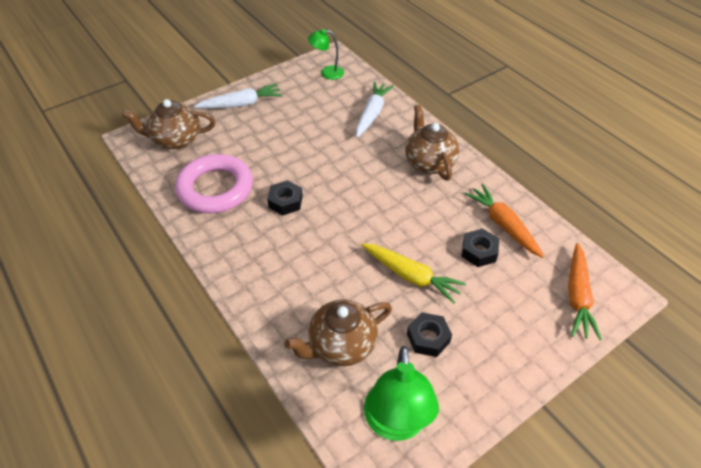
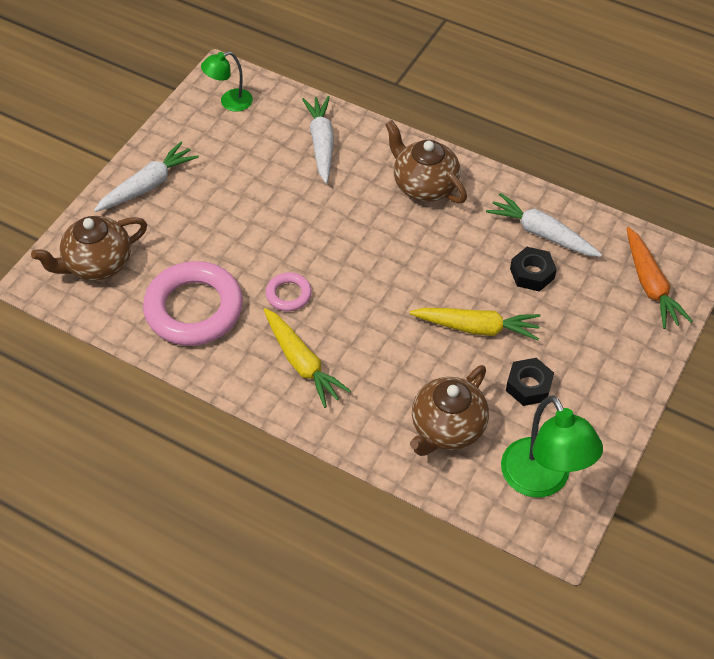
camera: 25 degrees left, 5 degrees up
black nut [267,180,303,215] -> pink ring [266,272,312,311]
orange carrot [464,184,544,258] -> white carrot [486,193,602,257]
none -> yellow carrot [264,308,351,408]

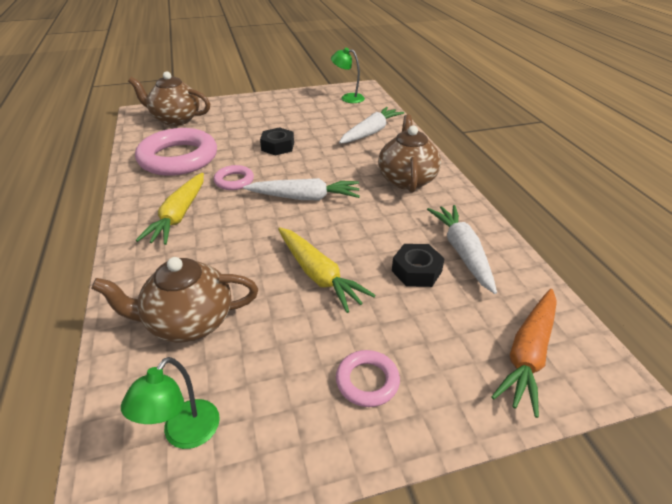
camera: 45 degrees right, 15 degrees down
white carrot [94,142,199,212] -> white carrot moved to [243,178,360,200]
green lamp [501,395,603,497] -> green lamp [121,357,220,449], size x0.58
black nut [506,358,554,406] -> black nut moved to [260,127,294,155]
none -> pink ring [336,350,400,407]

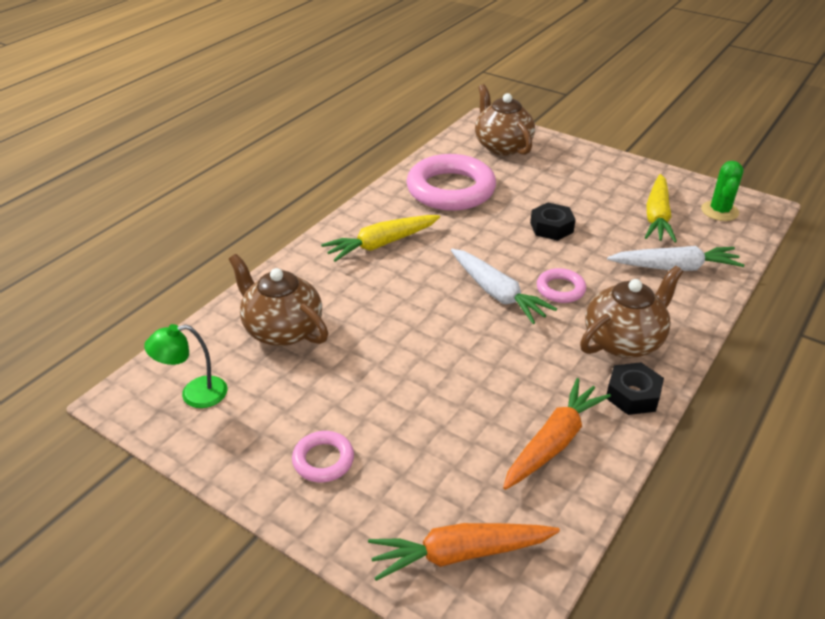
camera: 50 degrees right, 0 degrees up
pink ring [214,165,254,190] -> pink ring moved to [537,268,586,303]
yellow carrot [278,227,376,313] -> yellow carrot moved to [645,174,677,243]
green lamp [331,48,365,103] -> green cactus [701,161,744,221]
black nut [392,244,445,287] -> black nut moved to [606,362,664,415]
white carrot [427,205,497,294] -> orange carrot [503,378,611,490]

